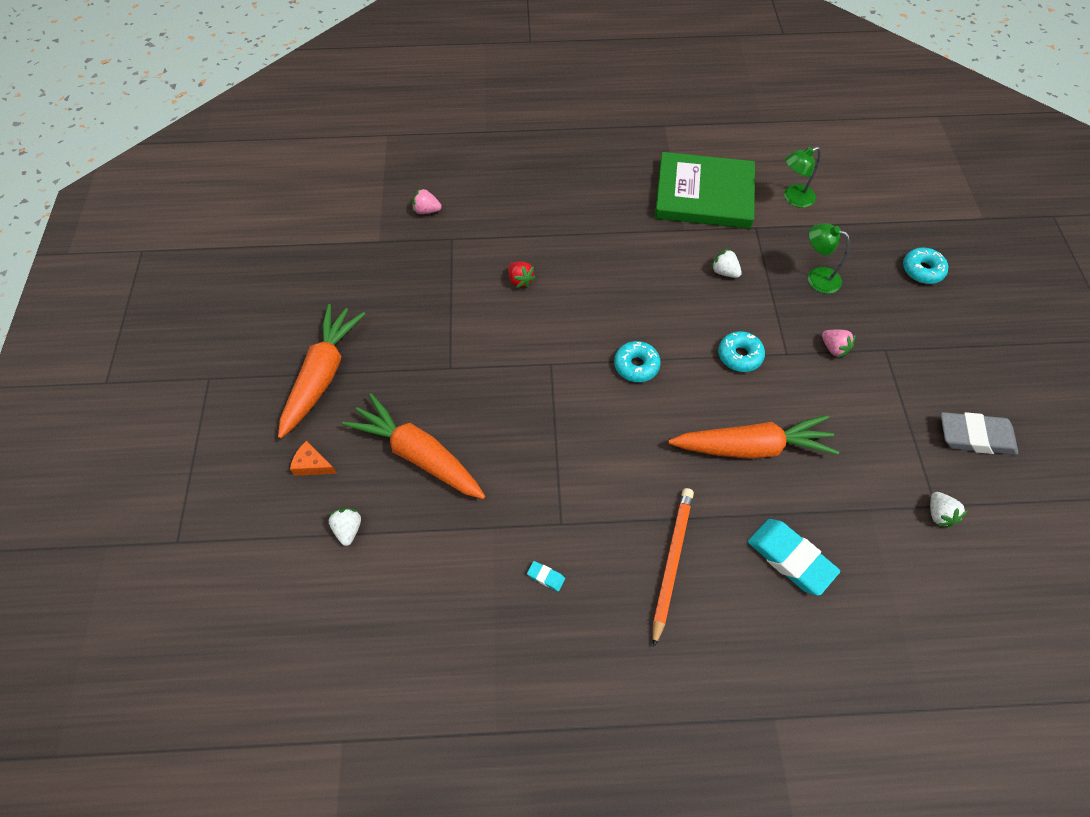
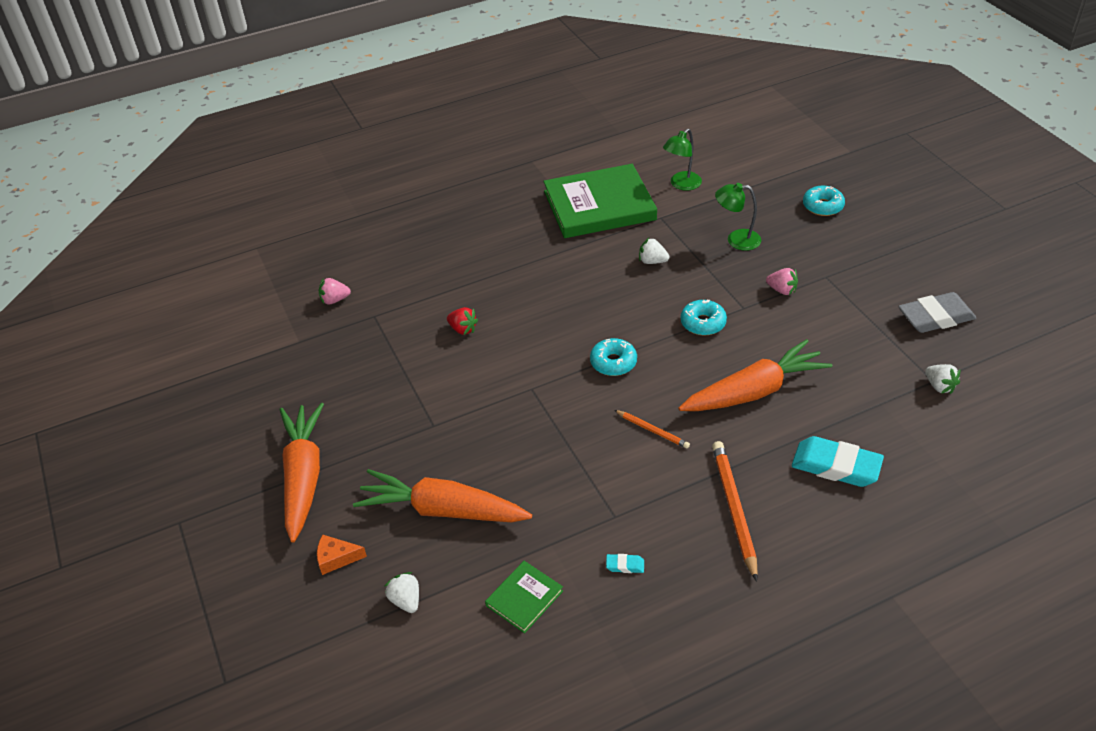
camera: 20 degrees left, 15 degrees down
none -> green book [485,561,563,633]
none -> orange pencil [615,410,690,449]

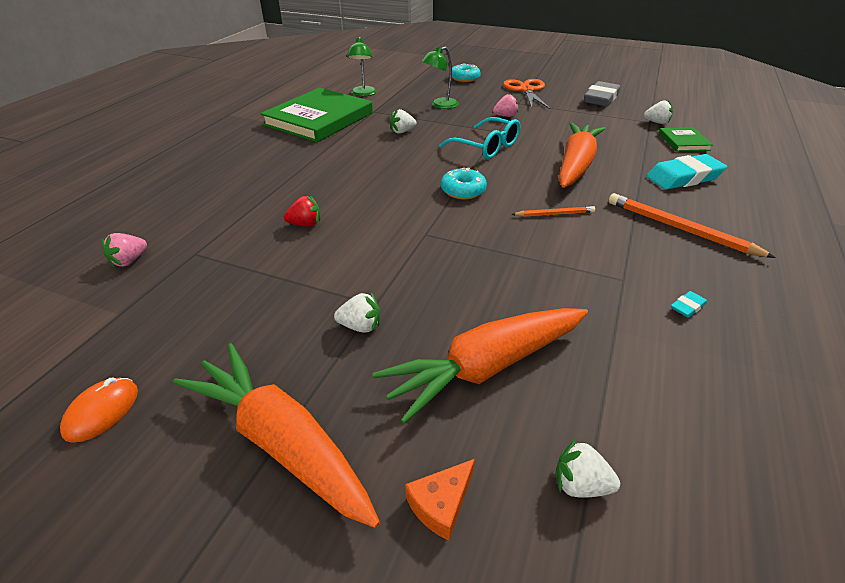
camera: 45 degrees left, 5 degrees down
green book [485,561,563,633] -> green book moved to [659,127,713,152]
turquoise donut [681,300,727,336] -> turquoise glasses [439,117,520,159]
none -> orange mouse [60,378,138,443]
none -> white strawberry [334,292,380,333]
none -> orange scissors [503,79,550,109]

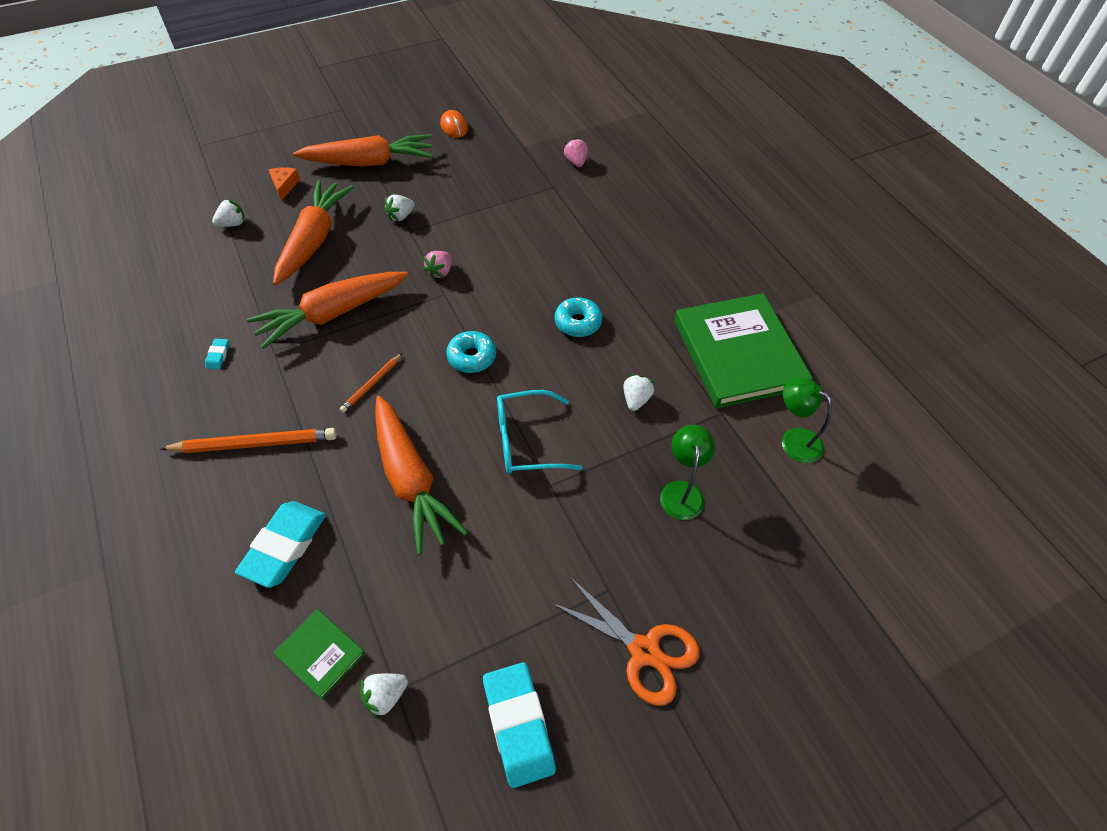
camera: 130 degrees right, 15 degrees up
red strawberry [284,196,320,227] -> none
turquoise donut [452,63,480,82] -> turquoise donut moved to [555,297,602,337]
pink strawberry [493,94,519,117] -> pink strawberry moved to [423,251,452,279]
grey eraser [584,81,620,106] -> turquoise eraser [483,662,556,788]
none -> orange carrot [247,272,408,349]

